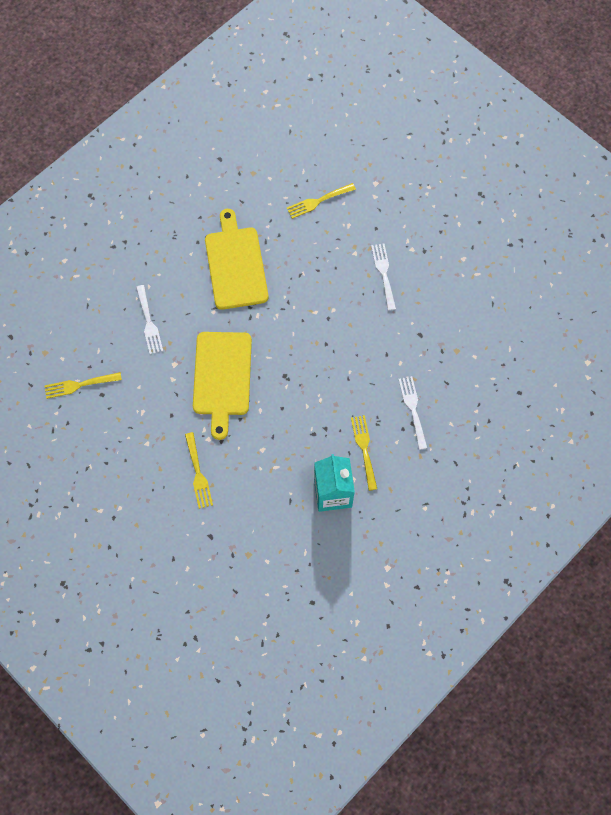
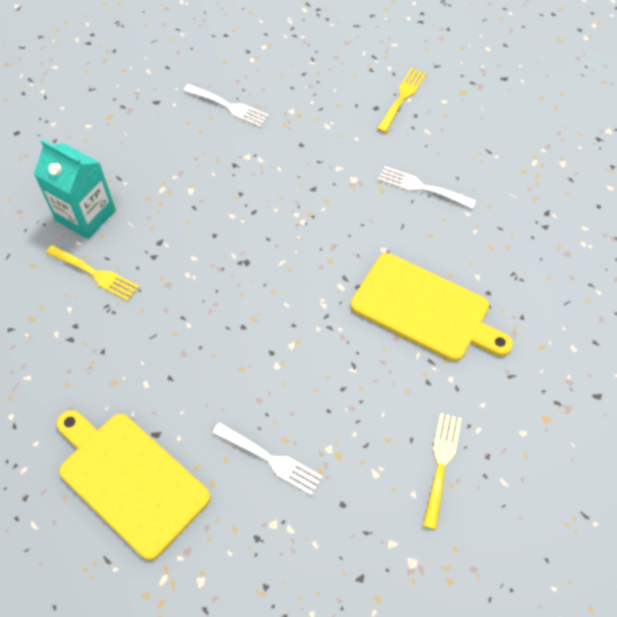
camera: 130 degrees right, 10 degrees down
yellow fork [185,432,213,509] -> none
yellow cutting board [193,332,252,440] -> yellow cutting board moved to [56,410,211,560]
white fork [399,376,427,450] -> white fork moved to [183,84,269,127]

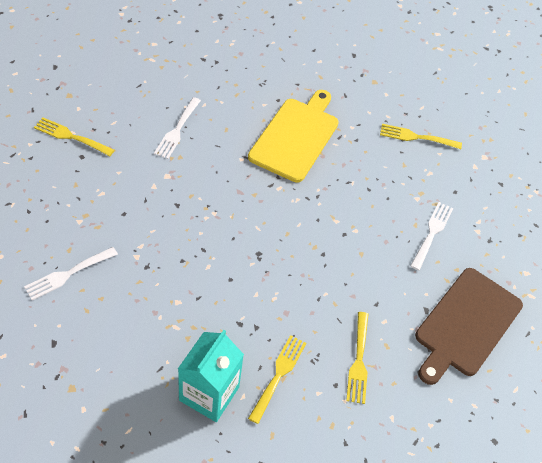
camera: 100 degrees left, 5 degrees down
yellow cutting board [56,410,211,560] -> brown cutting board [415,268,523,385]
white fork [183,84,269,127] -> white fork turned 150 degrees counterclockwise [24,247,118,300]
none -> yellow fork [346,312,368,404]

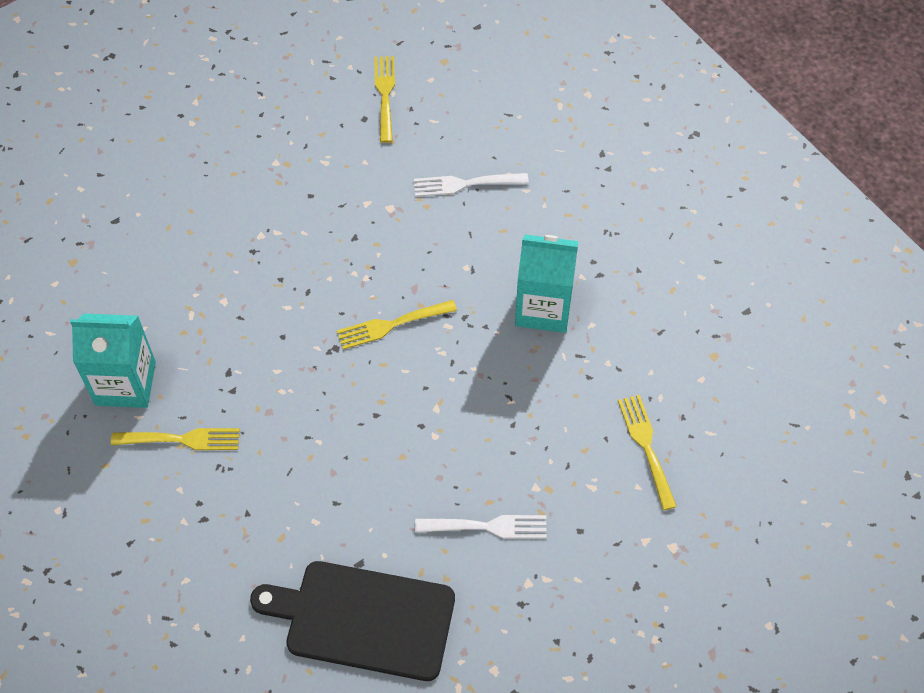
camera: 70 degrees right, 5 degrees up
white fork [24,247,118,300] -> none
yellow cutting board [248,90,339,183] -> turquoise carton [515,235,578,333]
yellow fork [346,312,368,404] -> yellow fork moved to [337,300,457,350]
brown cutting board [415,268,523,385] -> black cutting board [250,561,455,681]

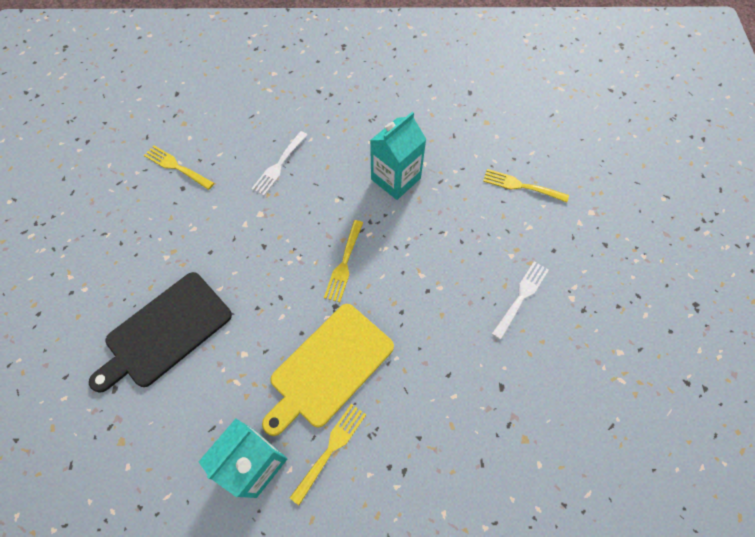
camera: 55 degrees left, 5 degrees up
black cutting board [250,561,455,681] -> black cutting board moved to [89,272,232,393]
none -> yellow cutting board [262,304,394,436]

